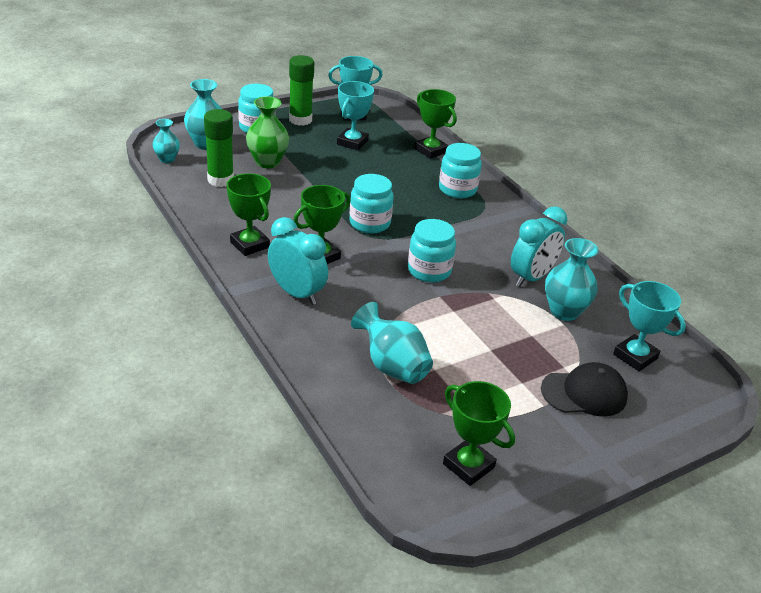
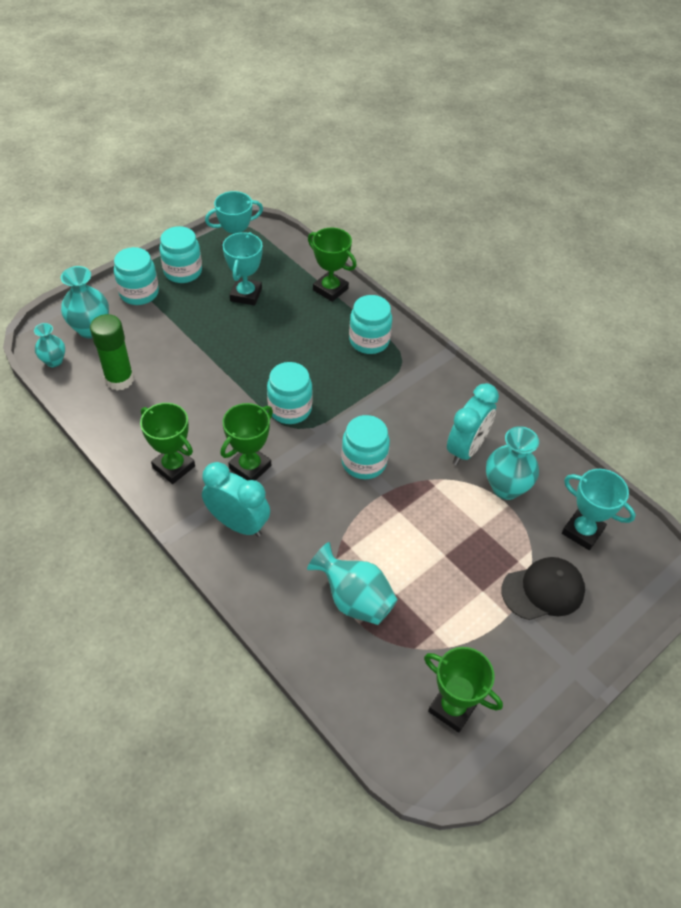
camera: 10 degrees left, 15 degrees up
green vase [246,96,289,168] -> none
green glue stick [289,55,314,126] -> turquoise jar [159,226,202,283]

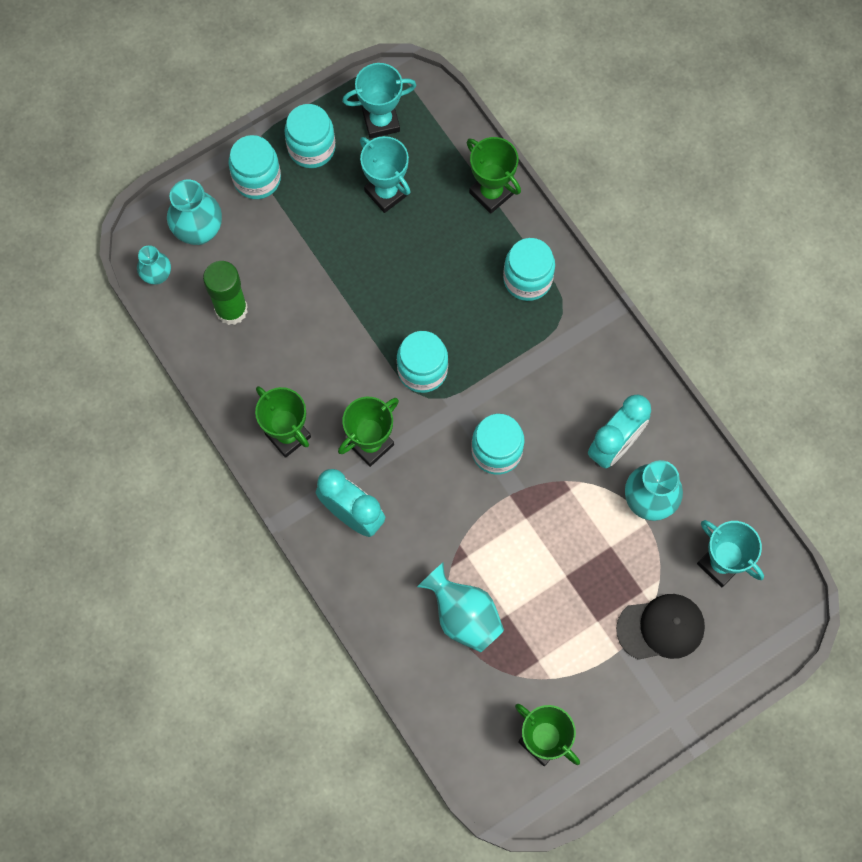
camera: 10 degrees right, 20 degrees up
turquoise trophy [223,232,262,306] -> turquoise trophy turned 60 degrees counterclockwise [360,136,410,213]

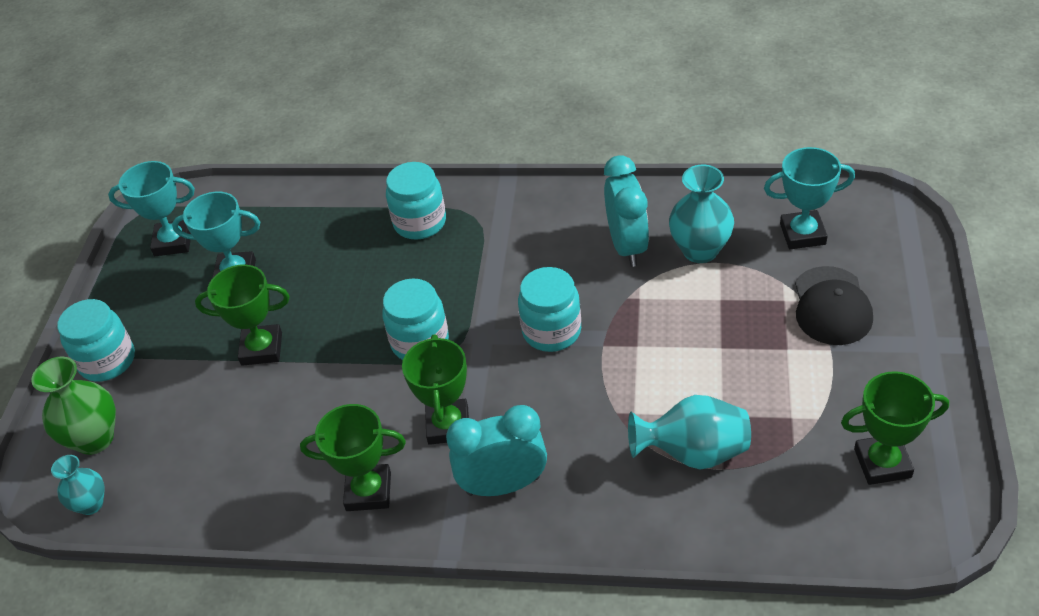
camera: 45 degrees left, 25 degrees down
turquoise vase [167,180,222,245] -> green vase [31,357,116,455]
green glue stick [203,261,248,325] -> none
turquoise jar [284,104,336,168] -> none
turquoise trophy [342,63,416,139] -> turquoise trophy turned 60 degrees clockwise [108,161,195,256]
green trophy [467,137,521,214] -> green trophy moved to [195,264,290,366]
black cap [616,594,705,660] -> black cap turned 150 degrees clockwise [795,266,873,345]

